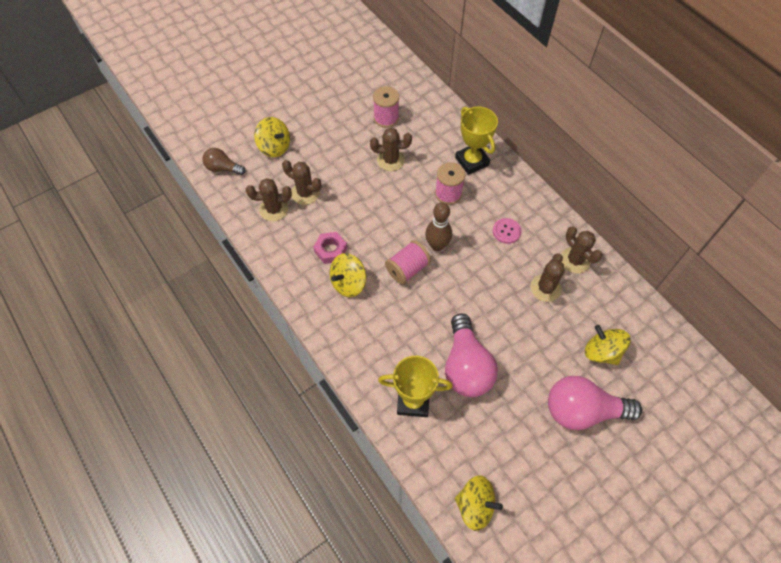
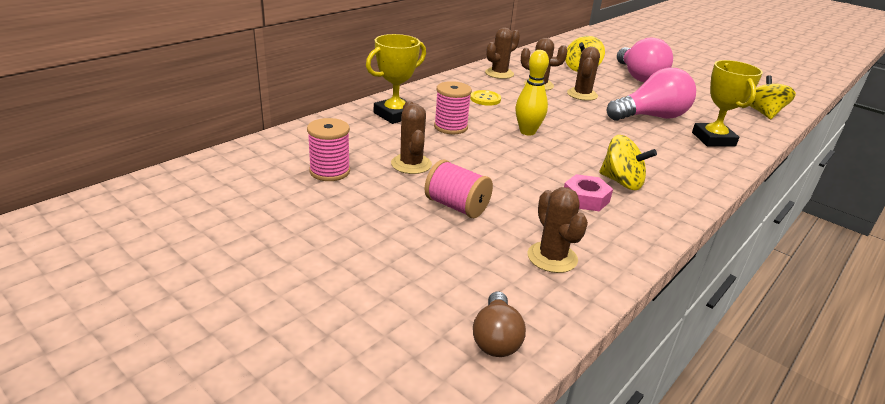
camera: 105 degrees left, 30 degrees down
yellow spinning top [254,117,290,157] -> none
brown cactus [282,160,321,205] -> brown cactus moved to [567,47,600,101]
pink spool [385,240,431,285] -> pink spool moved to [424,159,493,218]
brown bowling pin [425,202,452,251] -> yellow bowling pin [515,50,549,136]
pink button [493,218,521,244] -> yellow button [470,90,501,106]

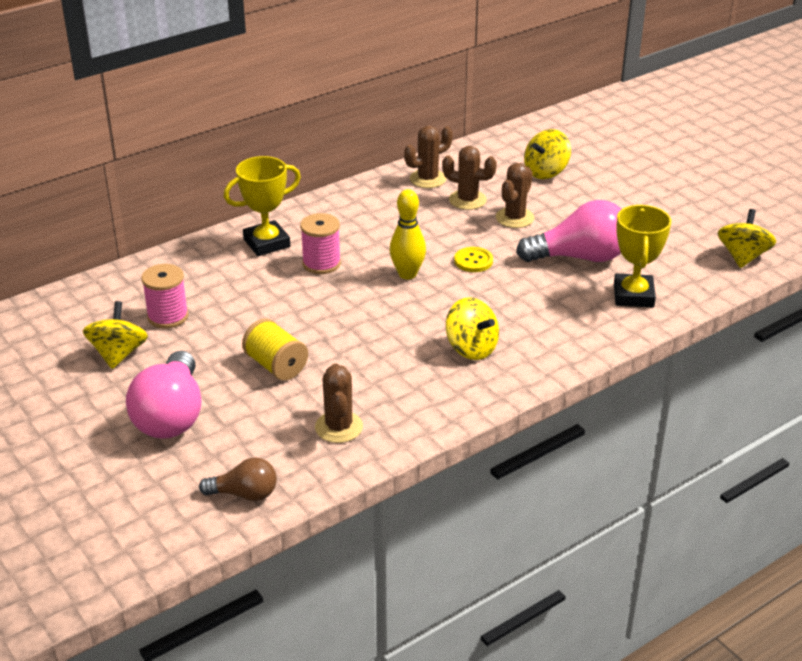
camera: 15 degrees right, 5 degrees up
brown cactus [391,101,432,174] -> none
pink spool [424,159,493,218] -> yellow spool [242,318,308,381]
yellow button [470,90,501,106] -> yellow button moved to [454,247,493,272]
brown light bulb [473,291,526,357] -> brown light bulb turned 105 degrees counterclockwise [199,458,277,501]
pink nut [564,174,613,211] -> none
pink light bulb [617,37,673,82] -> pink light bulb moved to [126,351,201,439]
none -> yellow spinning top [83,301,148,369]

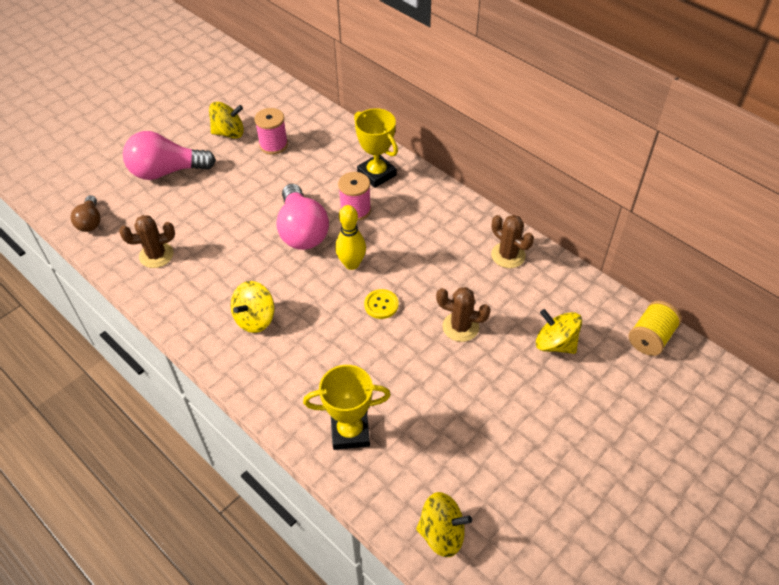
camera: 80 degrees right, 15 degrees up
yellow spool [242,318,308,381] -> yellow spool moved to [629,301,682,356]
brown cactus [442,146,497,210] -> none
pink light bulb [516,200,622,262] -> pink light bulb moved to [276,184,329,250]

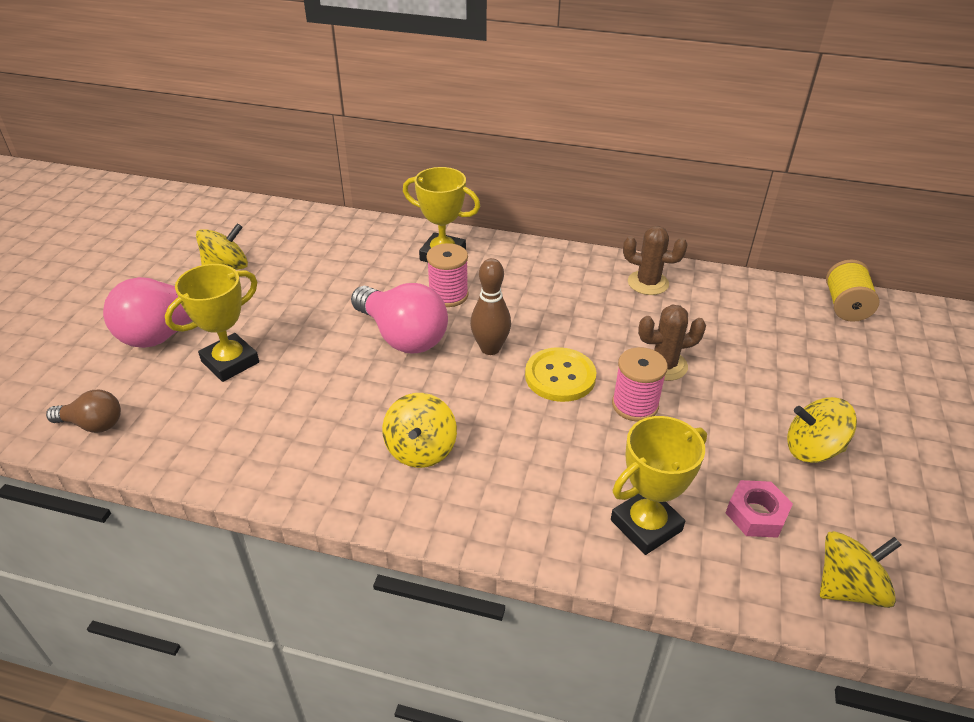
camera: 30 degrees left, 10 degrees down
brown light bulb [71,195,101,232] -> brown light bulb turned 45 degrees counterclockwise [46,390,121,433]
brown cactus [119,215,175,268] -> none
pink spool [254,108,288,155] -> pink spool moved to [612,347,668,422]
yellow bowling pin [335,205,366,270] -> brown bowling pin [470,258,511,355]
yellow button [364,289,399,319] -> yellow button [525,347,596,402], size x1.57
yellow spinning top [536,309,582,354] -> yellow spinning top moved to [787,397,857,463]
none -> yellow trophy [165,264,259,382]
none -> pink nut [726,480,793,538]

